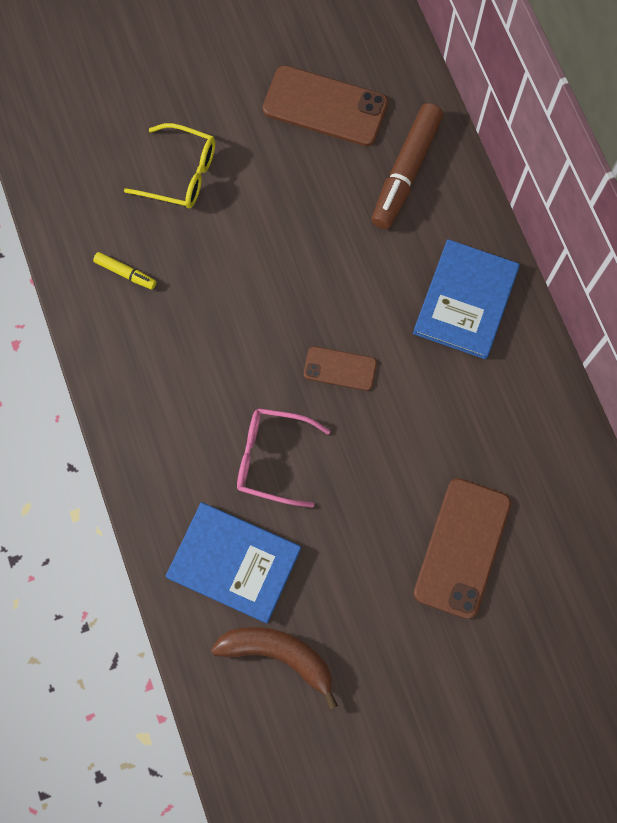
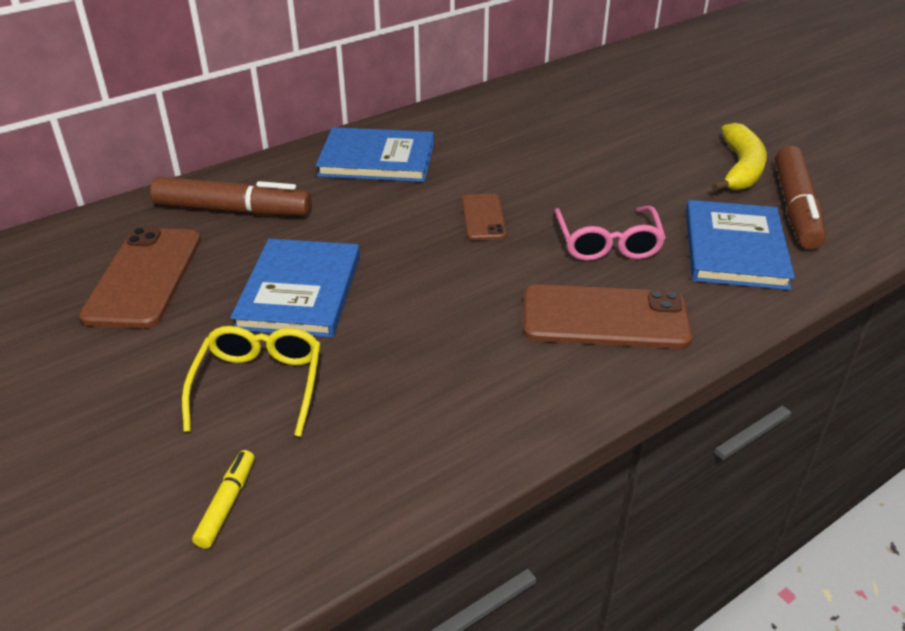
camera: 105 degrees left, 35 degrees down
yellow marker [93,252,156,290] -> yellow marker moved to [192,450,254,549]
brown banana [211,627,338,709] -> brown marker [775,146,826,249]
brown phone [414,478,511,619] -> brown phone moved to [523,284,692,349]
none -> blue book [230,239,360,338]
none -> yellow banana [712,123,767,192]

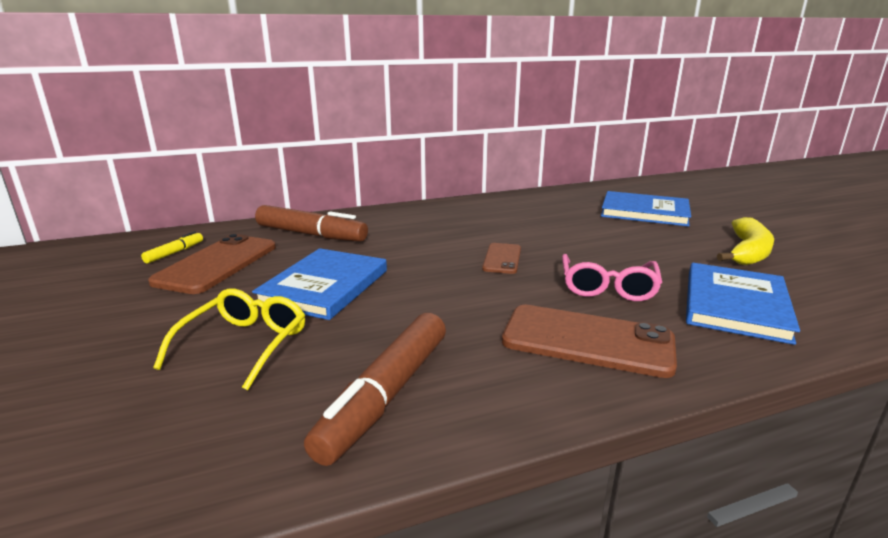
camera: 15 degrees right, 15 degrees down
yellow marker [192,450,254,549] -> yellow marker moved to [141,231,203,263]
blue book [316,127,434,182] -> blue book moved to [601,191,691,227]
brown marker [775,146,826,249] -> brown marker moved to [304,313,446,466]

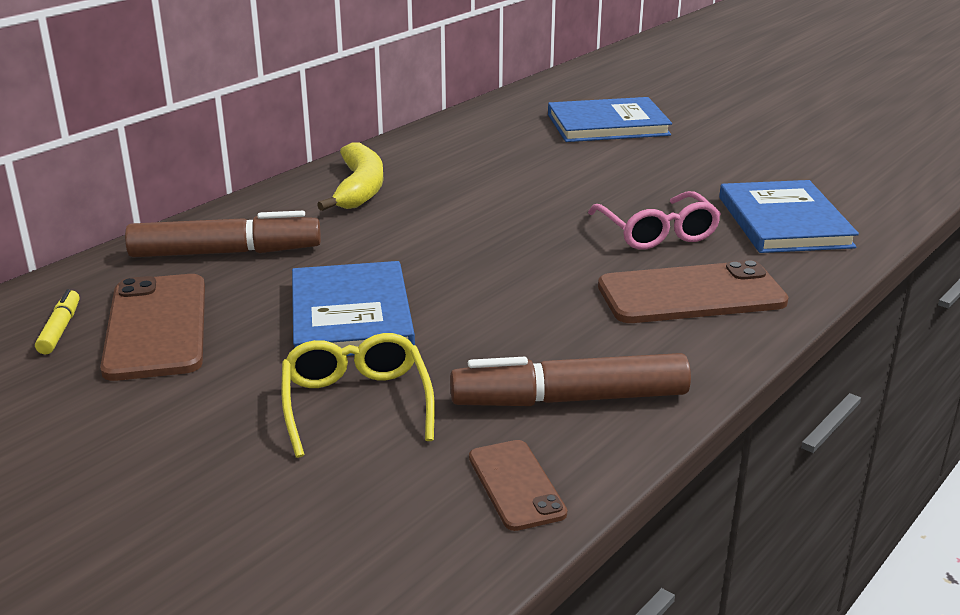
camera: 30 degrees left, 5 degrees up
brown marker [304,313,446,466] -> brown marker turned 90 degrees clockwise [450,353,691,406]
brown phone [482,243,521,274] -> brown phone moved to [469,440,567,531]
yellow banana [717,217,774,265] -> yellow banana moved to [317,142,383,211]

